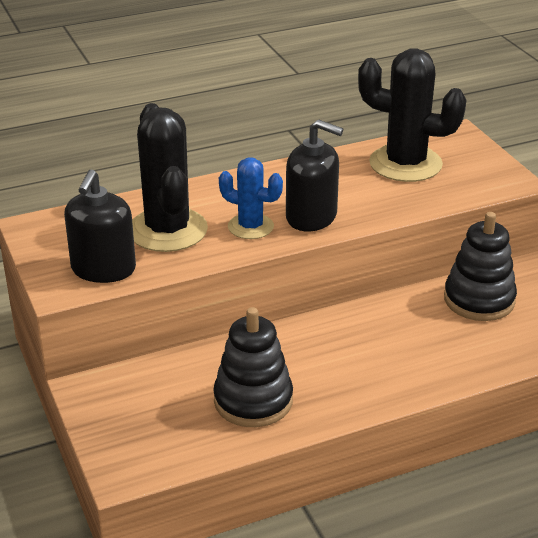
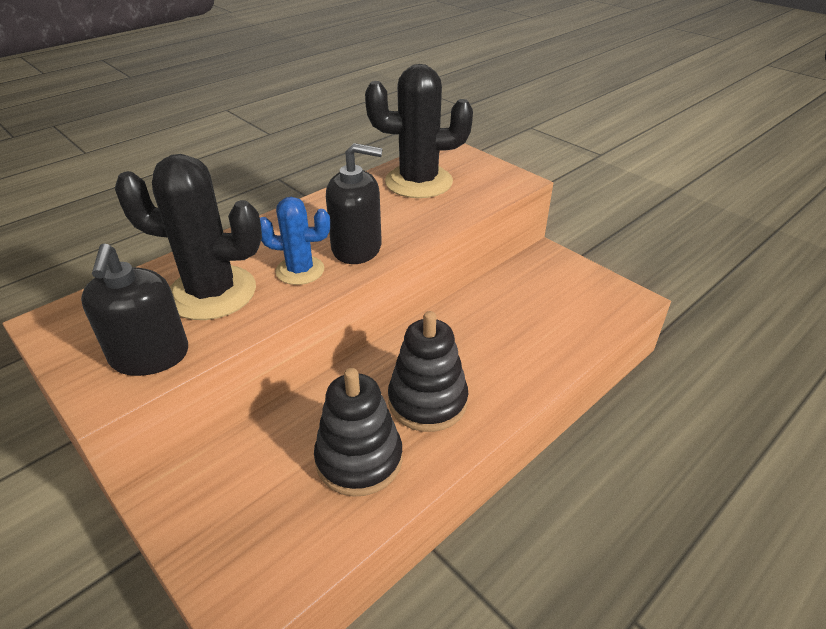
camera: 20 degrees left, 5 degrees up
black cactus [132,103,208,252] -> black cactus turned 45 degrees counterclockwise [115,154,262,320]
black stacking toy [444,212,517,321] -> black stacking toy moved to [388,311,468,432]

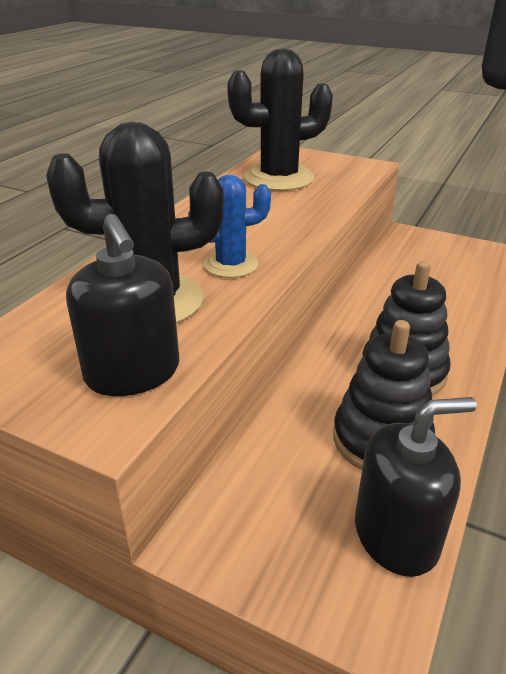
camera: 20 degrees left, 5 degrees down
black soap dispenser [326,143,383,264] -> black soap dispenser moved to [355,397,477,577]

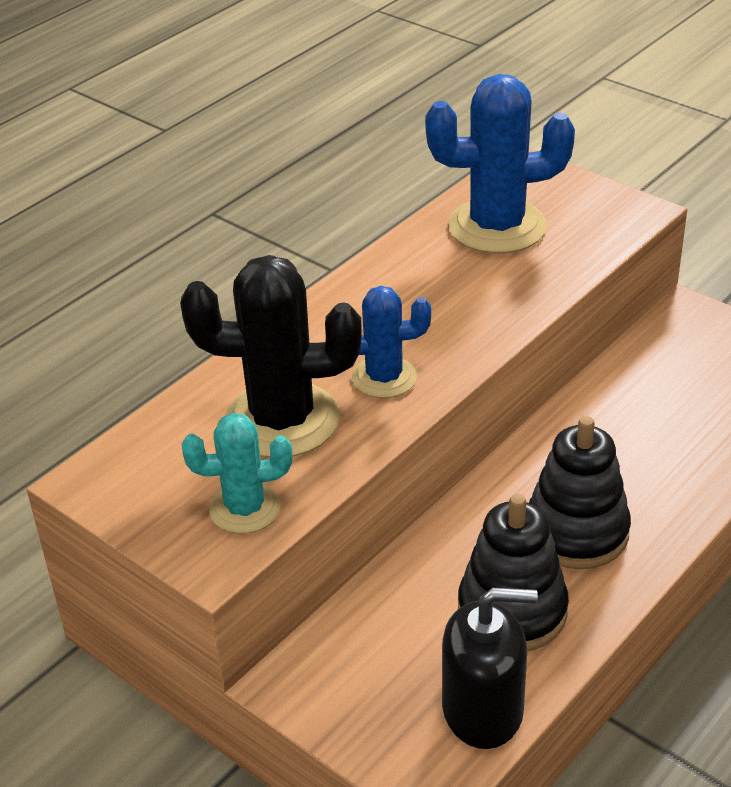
camera: 15 degrees right, 5 degrees up
black soap dispenser [66,214,179,396] -> turquoise cactus [182,413,292,534]
black cactus [227,49,333,191] -> blue cactus [425,74,575,254]

